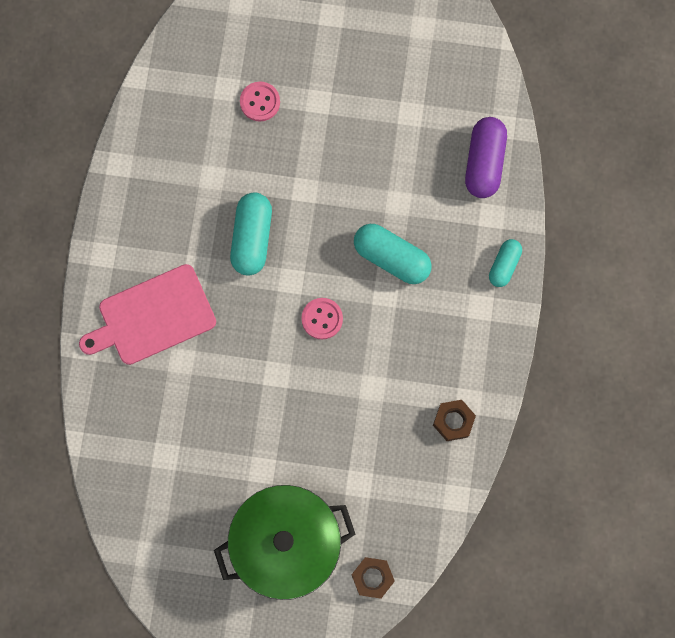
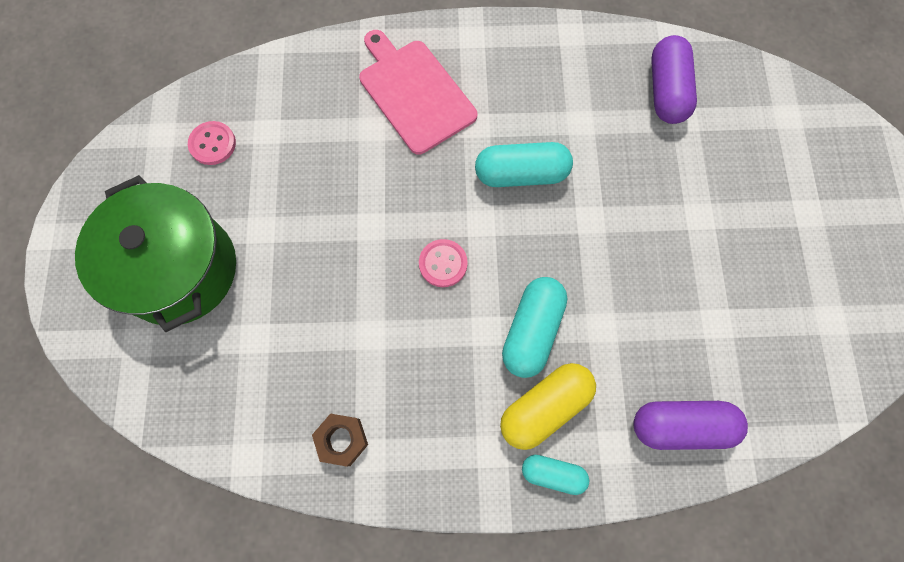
camera: 80 degrees right, 5 degrees down
pink button [240,82,280,121] -> pink button moved to [188,121,236,165]
brown nut [351,557,395,599] -> none
none -> yellow capsule [500,363,596,450]
none -> purple capsule [651,35,697,124]

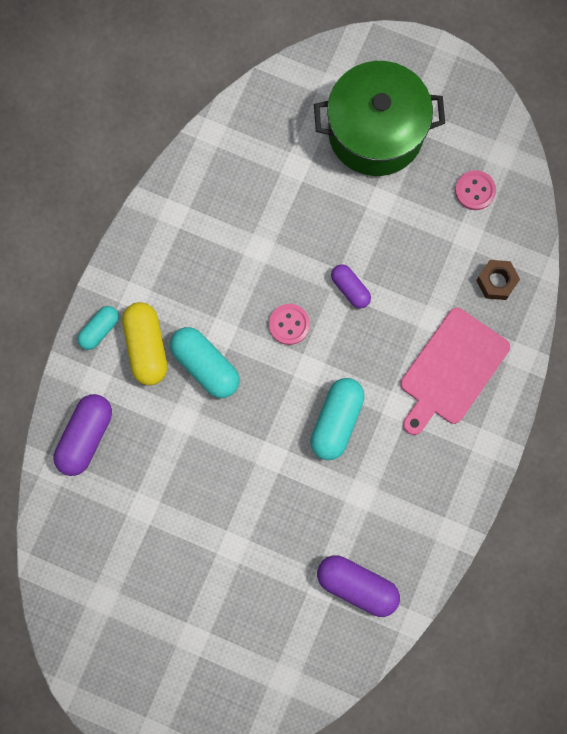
camera: 115 degrees right, 5 degrees up
brown nut [312,413,368,467] -> brown nut moved to [476,260,520,300]
pink cutting board [359,30,477,155] -> pink cutting board turned 135 degrees clockwise [400,308,510,435]
none -> purple capsule [331,264,371,308]

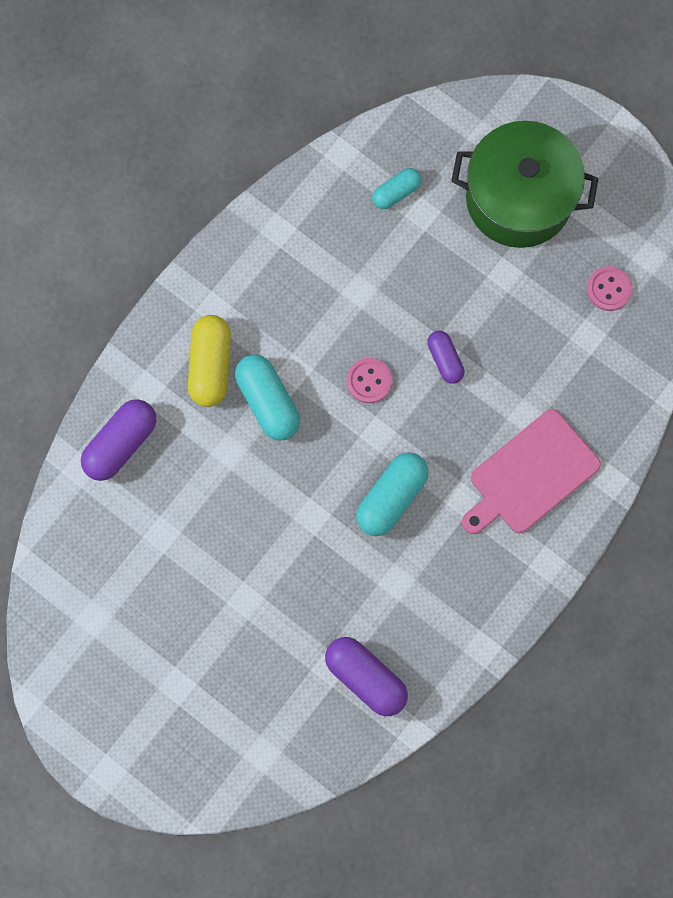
camera: 15 degrees right, 0 degrees up
turquoise capsule [77,306,119,350] -> turquoise capsule moved to [372,168,422,209]
brown nut [476,260,520,300] -> none

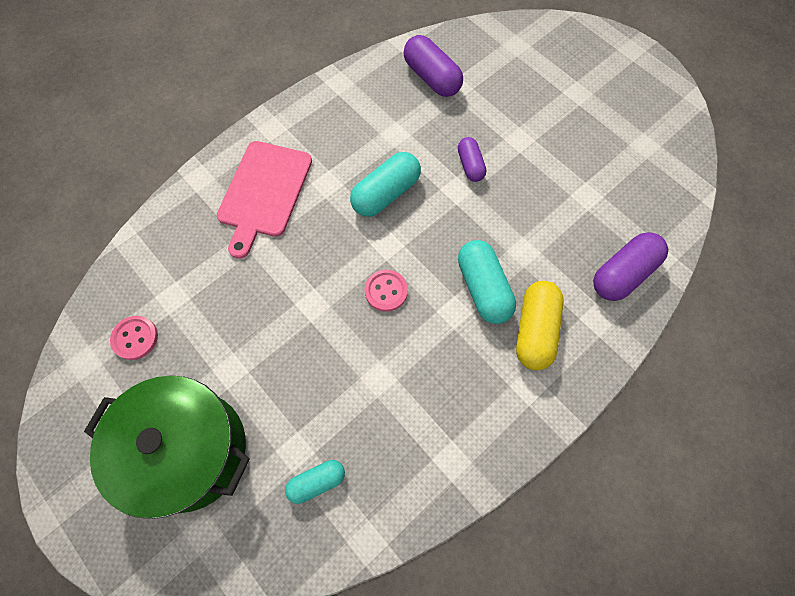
camera: 170 degrees left, 10 degrees down
purple capsule [427,331,464,384] -> purple capsule moved to [458,137,486,182]
pink cutting board [462,409,601,534] -> pink cutting board turned 135 degrees clockwise [217,141,312,259]

